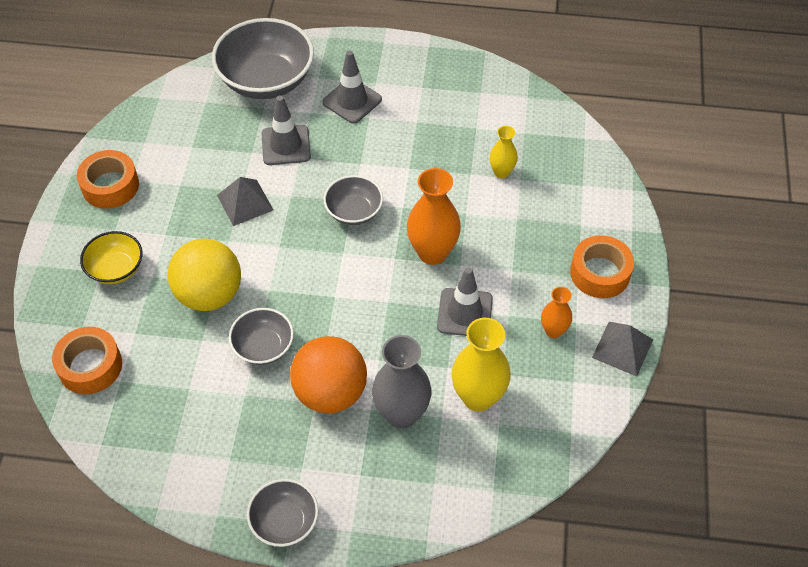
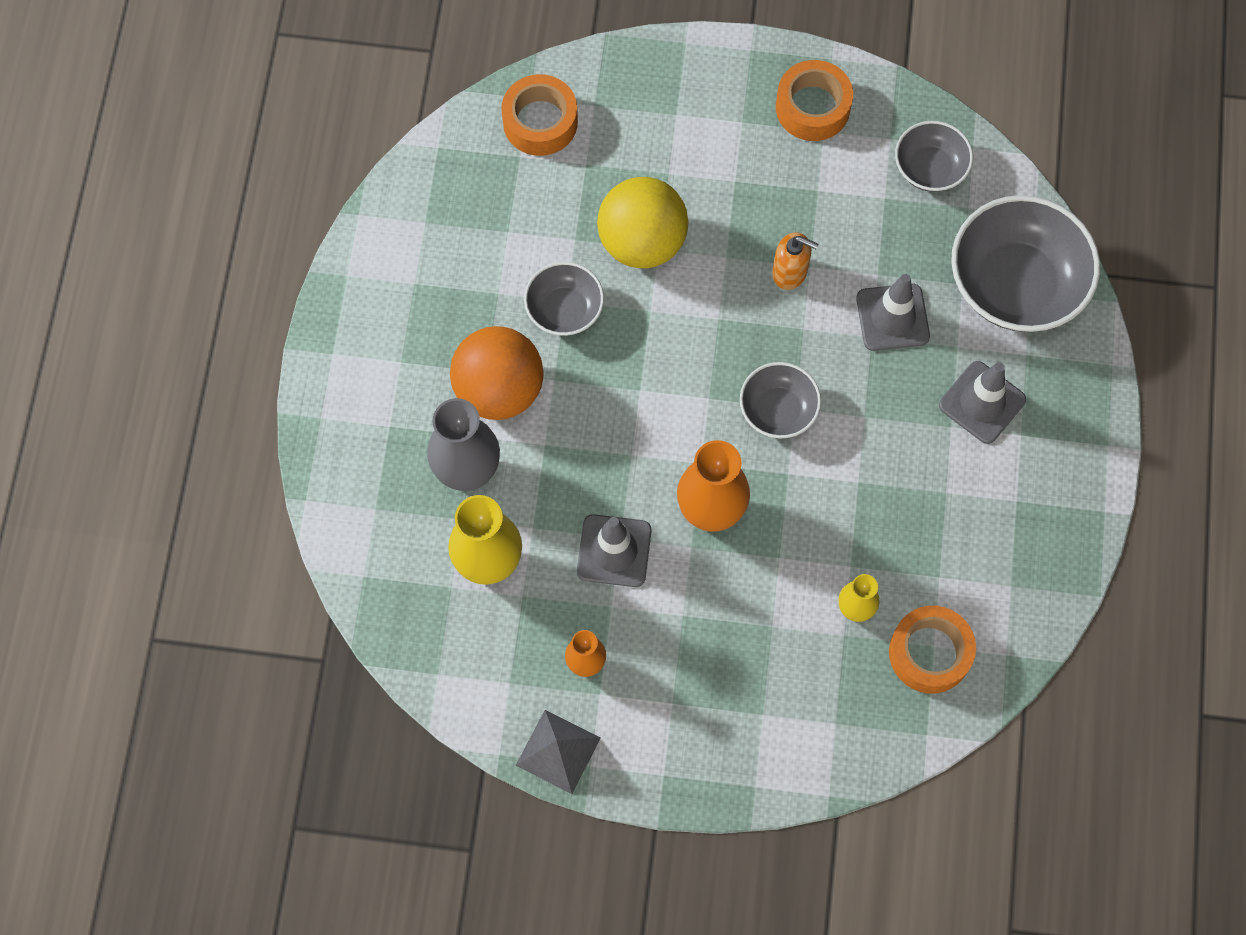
camera: 90 degrees right, 15 degrees up
yellow bowl [80,231,142,284] -> none
grey pyramid [217,177,273,226] -> orange soap dispenser [772,233,818,290]
grey bowl [247,479,319,547] -> grey bowl moved to [895,121,973,192]
orange tape [570,235,634,298] -> orange tape moved to [889,606,976,693]

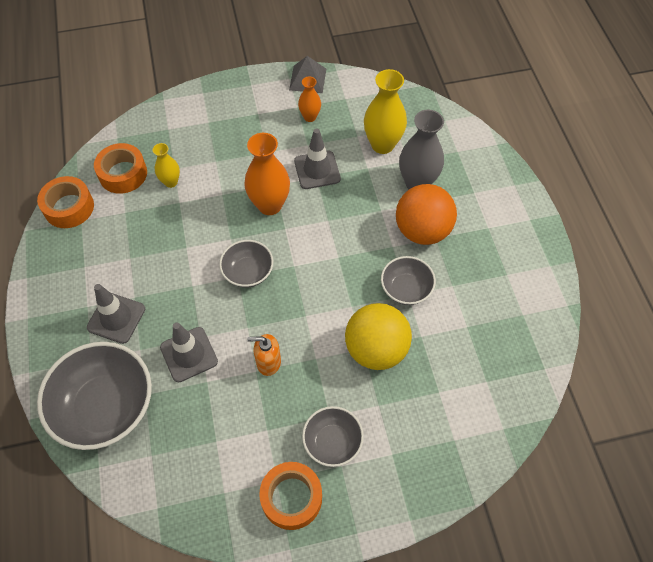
camera: 160 degrees right, 10 degrees down
orange tape [501,74,578,156] -> orange tape moved to [37,176,94,228]
grey bowl [895,121,973,192] -> grey bowl moved to [302,406,364,467]

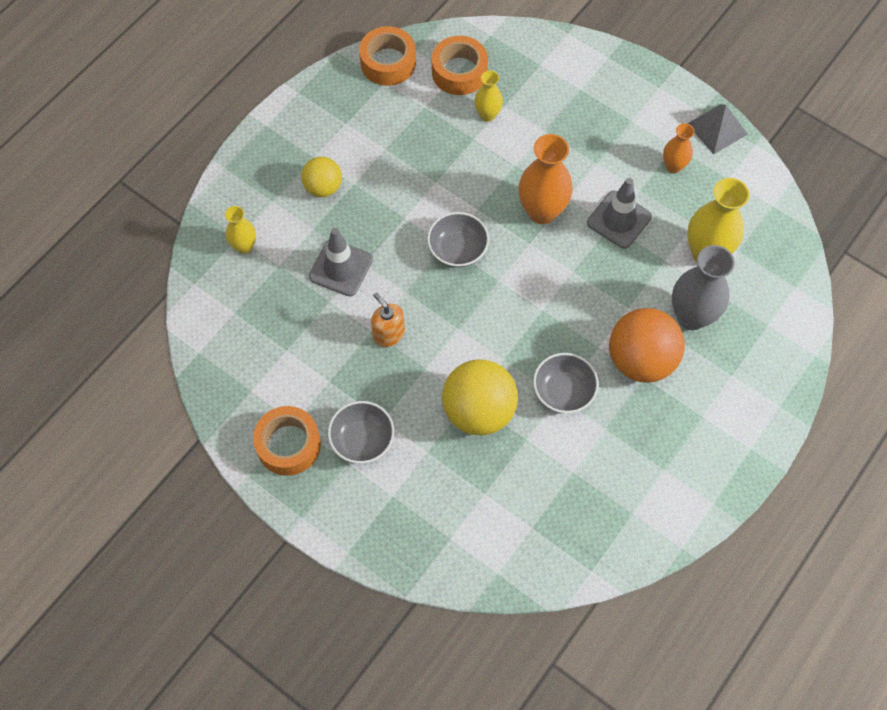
camera: 50 degrees right, 5 degrees up
grey bowl [37,342,152,450] -> yellow vase [225,206,256,254]
grey traffic cone [87,284,145,344] -> yellow ball [301,157,342,197]

